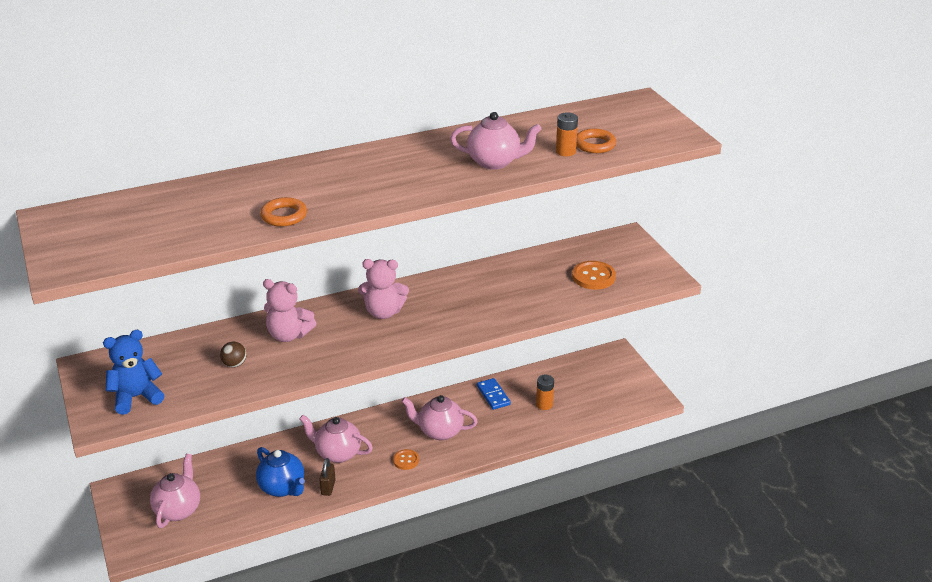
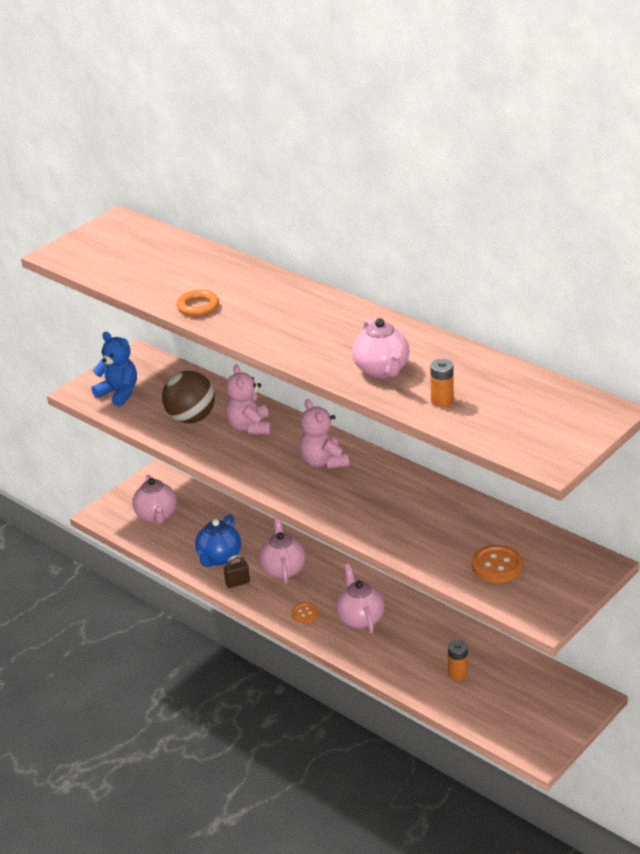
camera: 65 degrees right, 0 degrees up
pink teapot [150,454,200,528] -> pink teapot turned 90 degrees clockwise [132,474,177,524]
brown ball [220,342,247,367] -> brown ball [162,371,215,423], size x2.18
blue domino [477,378,511,410] -> none
orange ring [576,129,616,153] -> none

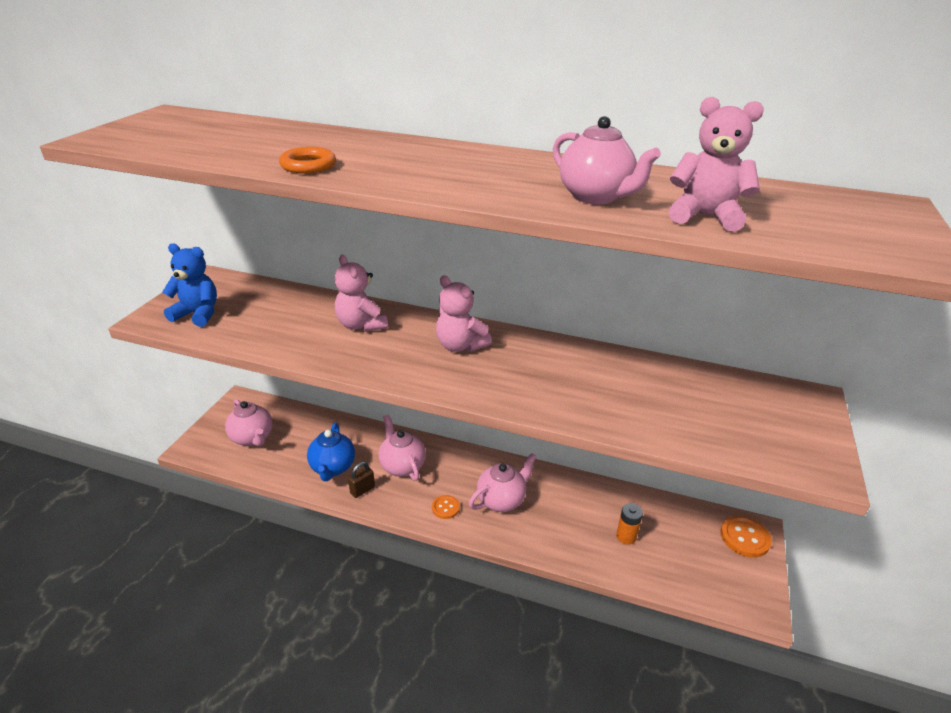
camera: 25 degrees left, 0 degrees up
brown ball [162,371,215,423] -> none
pink teapot [336,564,385,633] -> pink teapot turned 90 degrees clockwise [469,453,536,512]
orange battery [430,359,454,407] -> pink teddy bear [669,97,764,231]
orange button [472,545,523,583] -> orange button moved to [720,515,772,558]

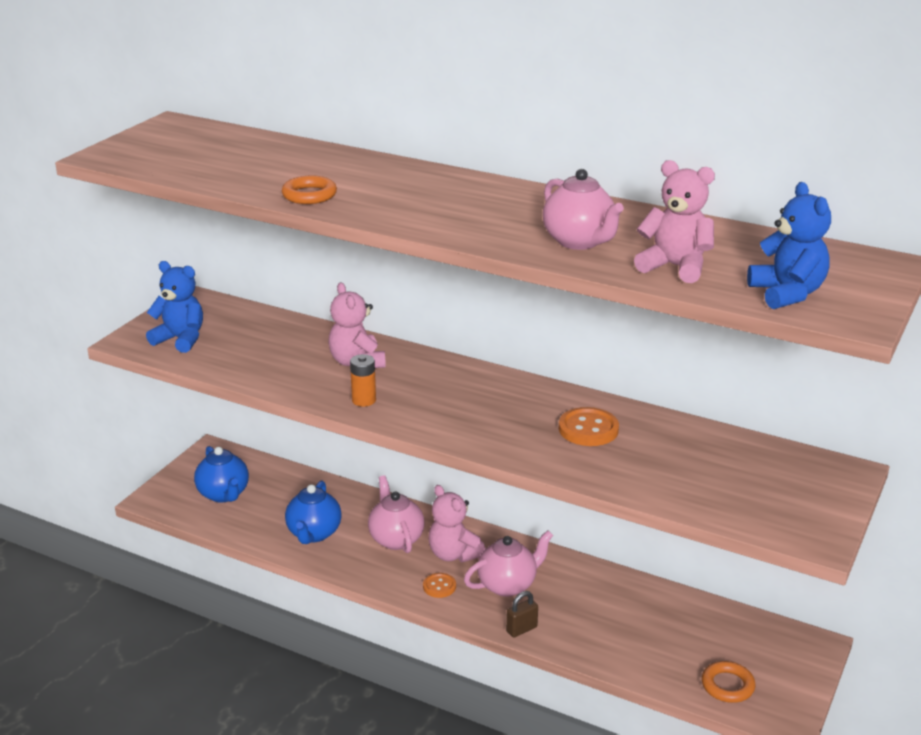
camera: 10 degrees right, 5 degrees down
pink teapot [225,399,273,446] -> blue teapot [194,446,249,503]
brown padlock [348,462,375,498] -> brown padlock moved to [506,591,538,638]
pink teddy bear [436,275,492,352] -> pink teddy bear moved to [428,485,485,562]
orange battery [616,503,643,545] -> orange battery moved to [350,354,376,407]
orange button [720,515,772,558] -> orange button moved to [559,407,619,446]
none -> orange ring [702,661,756,703]
none -> blue teddy bear [747,182,831,309]

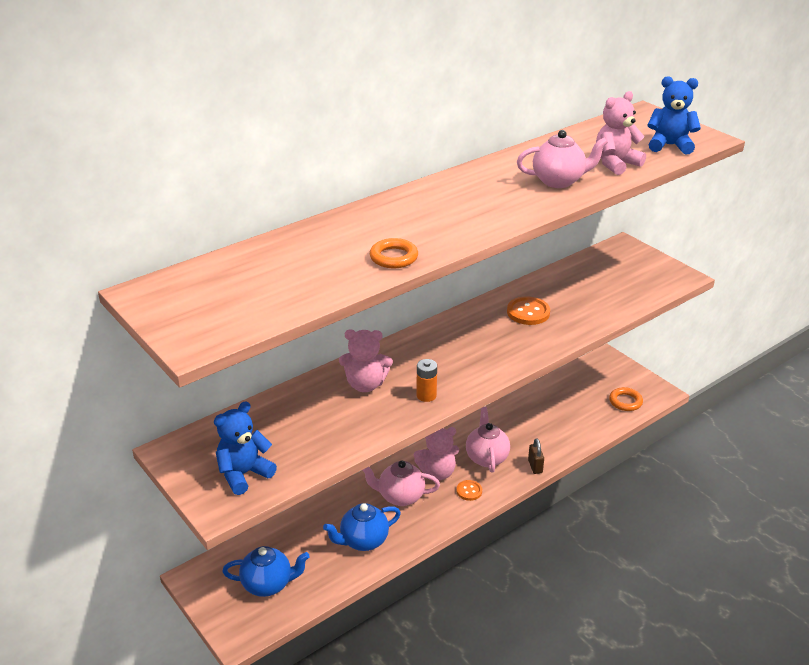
camera: 65 degrees left, 5 degrees up
blue teapot [285,480,342,544] -> blue teapot turned 120 degrees clockwise [323,503,401,551]

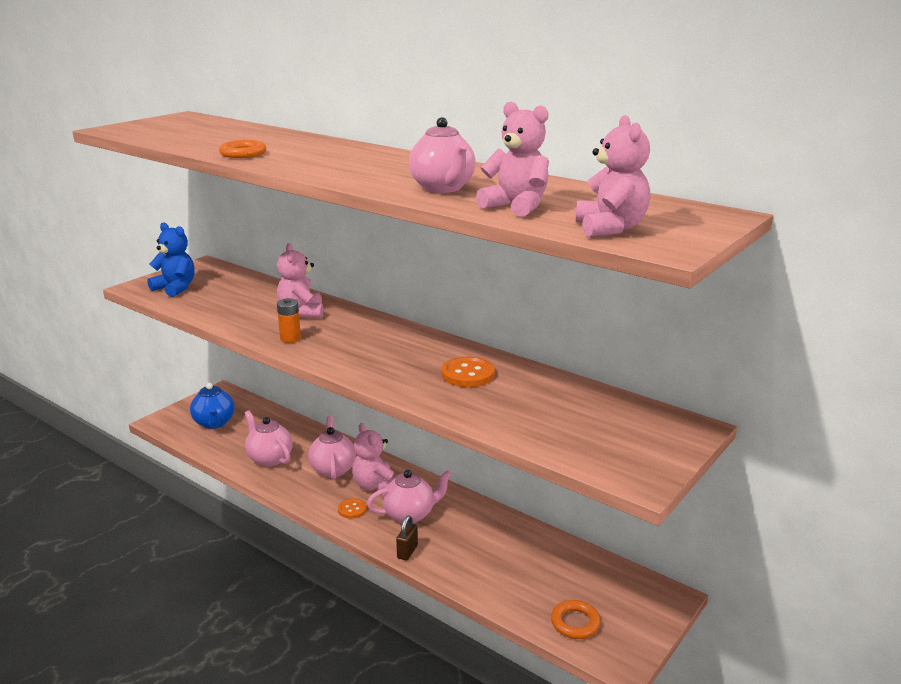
camera: 75 degrees right, 10 degrees down
blue teapot [323,503,401,551] -> pink teapot [245,410,293,466]
brown padlock [528,438,544,474] -> brown padlock turned 45 degrees counterclockwise [396,515,418,560]
blue teddy bear [647,76,701,154] -> pink teddy bear [576,115,650,237]

